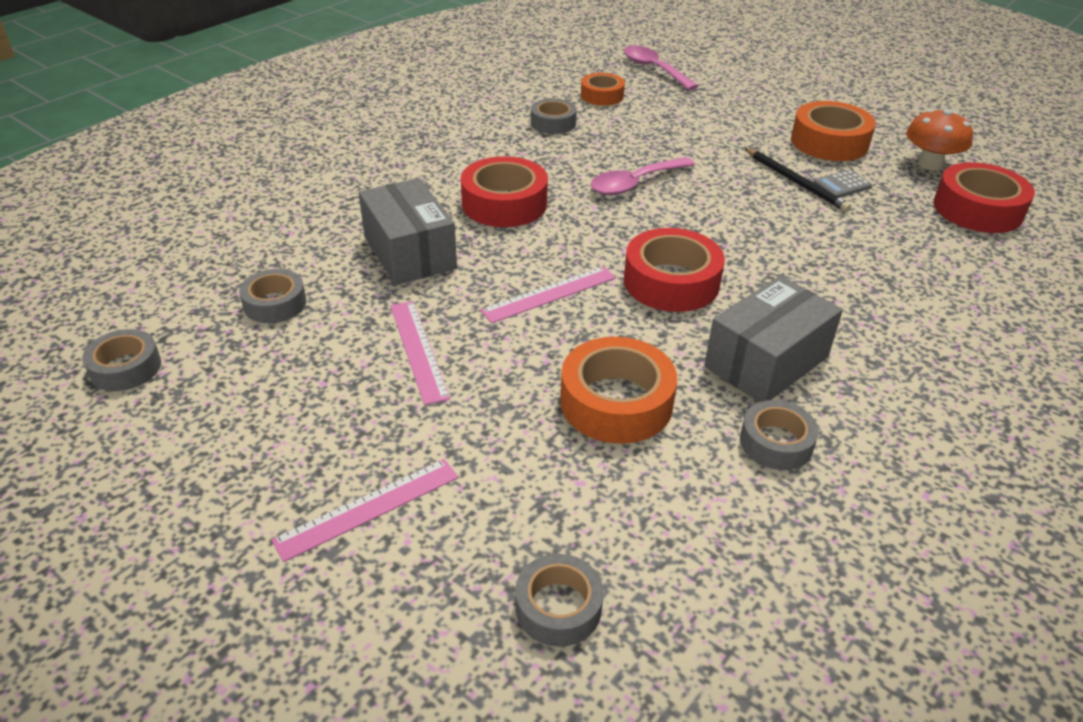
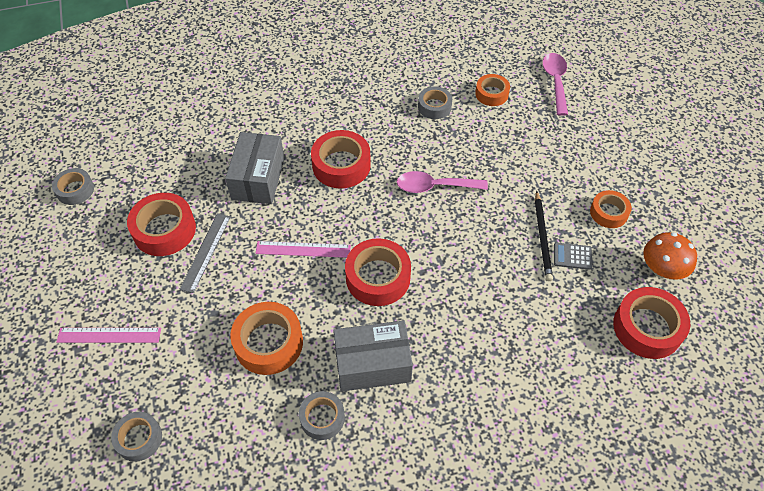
camera: 35 degrees right, 15 degrees up
grey tape [239,269,306,323] -> none
pink ruler [390,301,450,405] -> grey ruler [180,213,231,293]
orange tape [791,101,876,161] -> orange tape [590,190,632,228], size x0.61
none -> red tape [127,193,196,256]

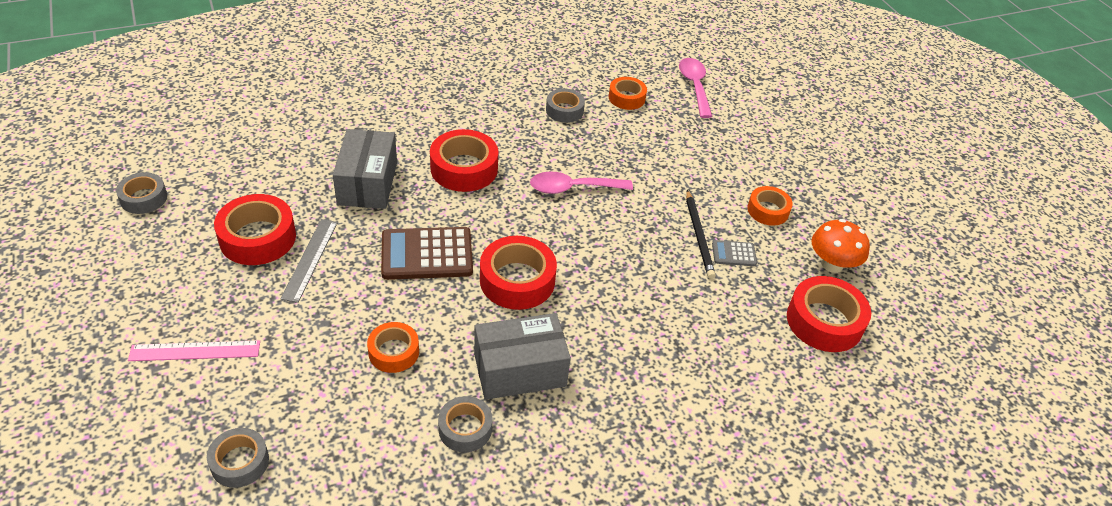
camera: 10 degrees left, 10 degrees down
orange tape [230,302,303,375] -> orange tape [367,322,419,373], size x0.61
pink ruler [255,241,351,258] -> brown calculator [381,227,473,280]

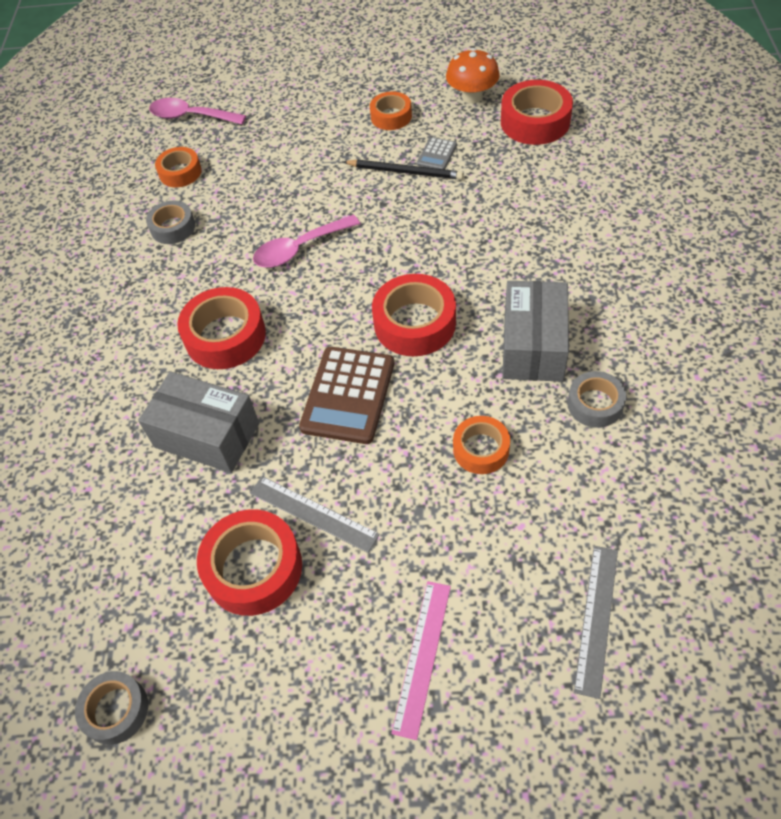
camera: 60 degrees left, 10 degrees up
grey tape [207,428,269,488] -> grey ruler [574,546,618,699]
pink spoon [530,171,633,194] -> pink spoon turned 45 degrees clockwise [253,214,360,268]

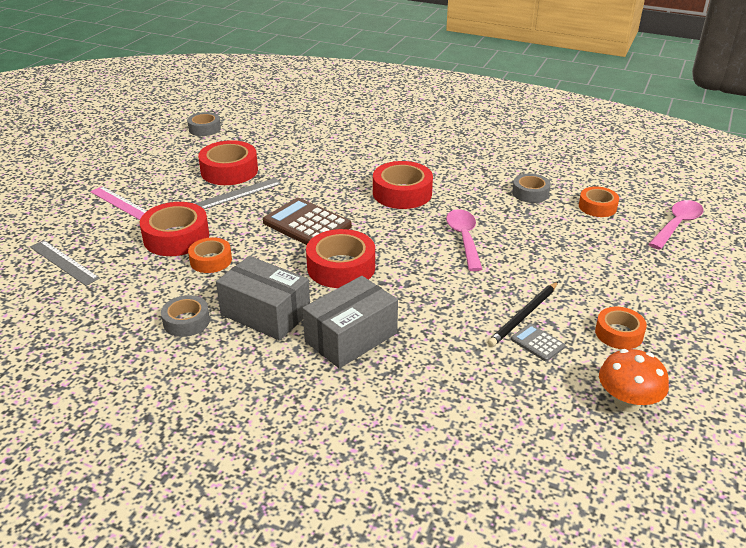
camera: 110 degrees right, 20 degrees down
grey box [138,371,259,473] -> grey box moved to [302,276,398,368]
red tape [501,80,573,145] -> red tape moved to [140,202,209,256]

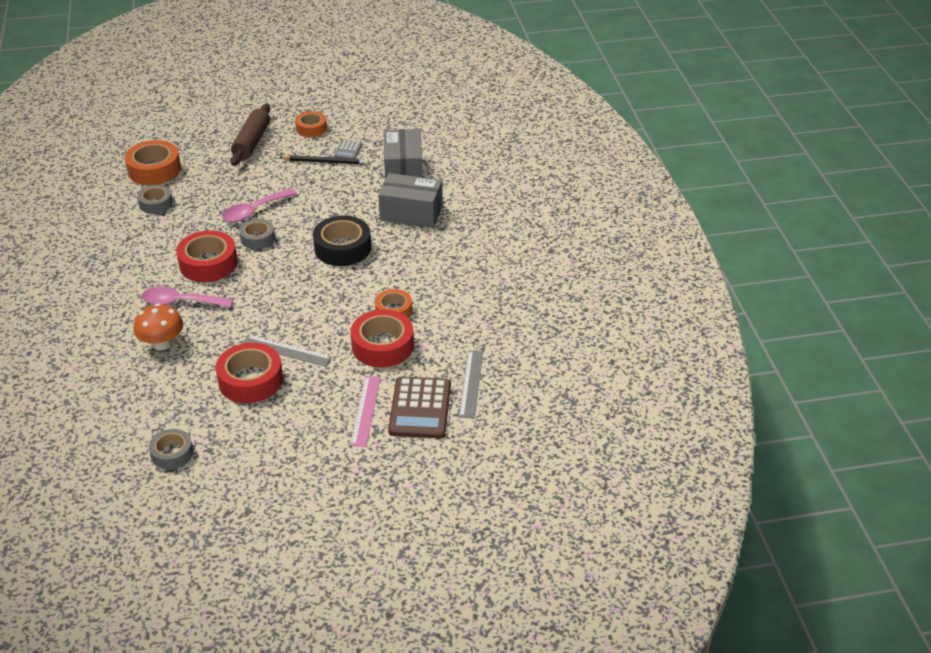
camera: 125 degrees left, 5 degrees up
grey tape [161,295,210,337] -> grey tape moved to [239,219,275,249]
grey box [216,256,310,341] -> grey box moved to [384,129,422,180]
brown calculator [263,198,352,245] -> brown calculator moved to [388,377,451,438]
red tape [306,229,375,288] -> black tape [313,216,371,266]
orange tape [579,186,619,217] -> orange tape [125,140,181,185], size x1.63
orange mushroom [599,349,669,412] -> orange mushroom moved to [133,303,183,350]
pink spoon [649,200,704,250] -> pink spoon moved to [141,286,233,308]
none -> brown rolling pin [230,104,270,166]

